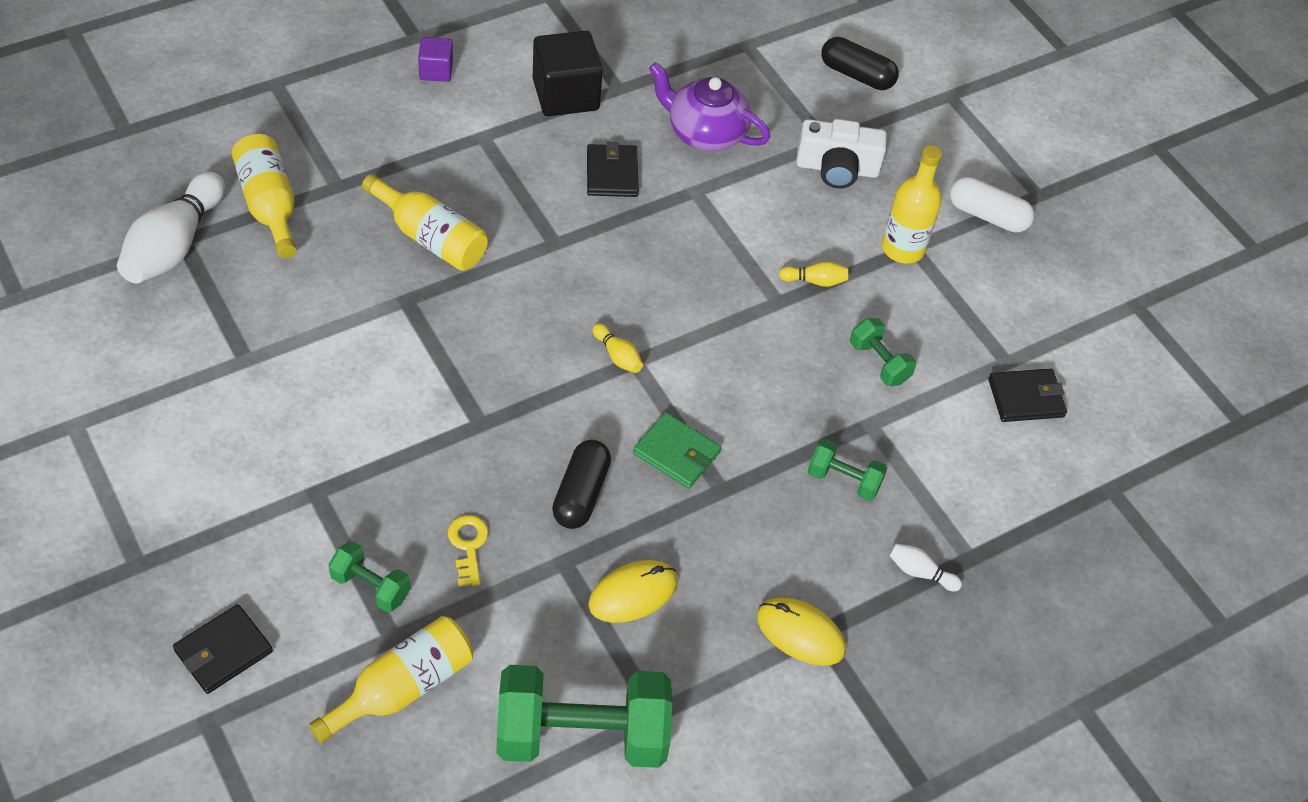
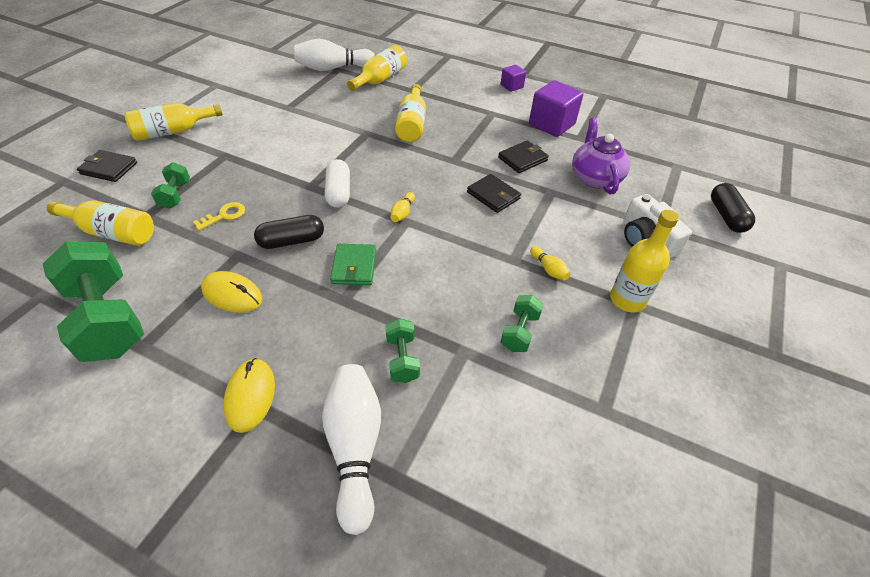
camera: 60 degrees right, 5 degrees down
black cube [533,31,603,116] -> purple cube [529,80,583,137]
white bowling pin [889,544,962,591] -> white bowling pin [322,364,381,535], size x2.27
white capsule [950,177,1034,232] -> white capsule moved to [325,159,350,208]
black wallet [988,369,1067,422] -> black wallet moved to [467,174,521,213]
none -> yellow bottle [124,103,223,141]

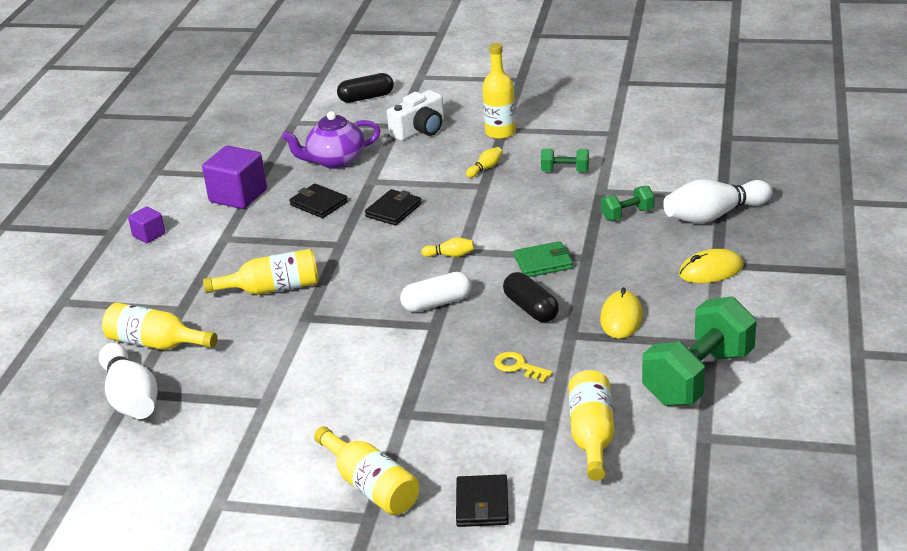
camera: 100 degrees left, 15 degrees down
green dumbbell [151,162,190,209] -> none

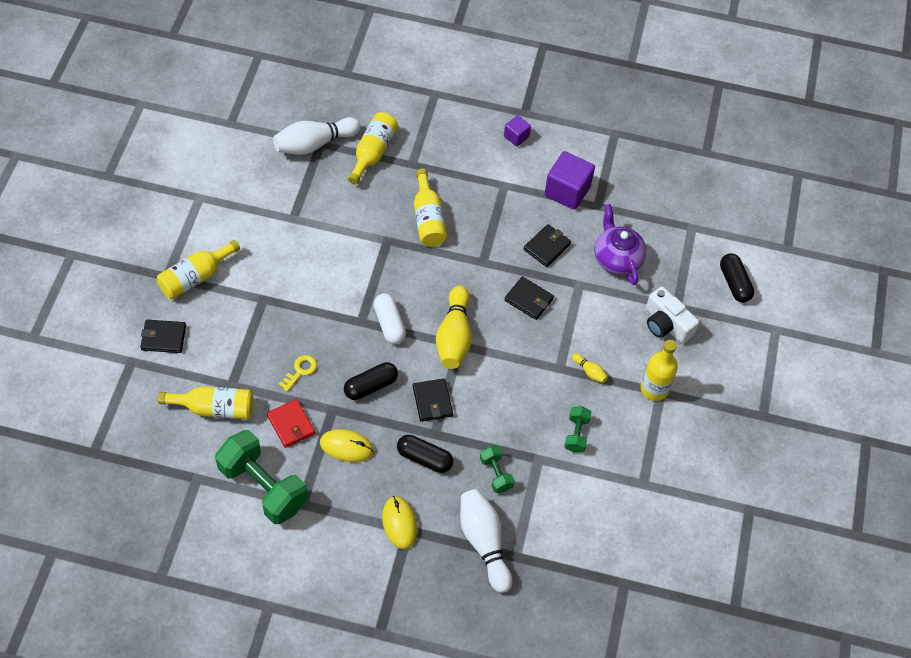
camera: 85 degrees right, 25 degrees up
yellow bowling pin [421,237,474,257] -> yellow bowling pin [436,286,472,369], size x2.27
green wallet [514,241,573,277] -> black wallet [413,378,453,422]
none -> red wallet [267,399,315,448]
none -> black capsule [397,435,453,473]

